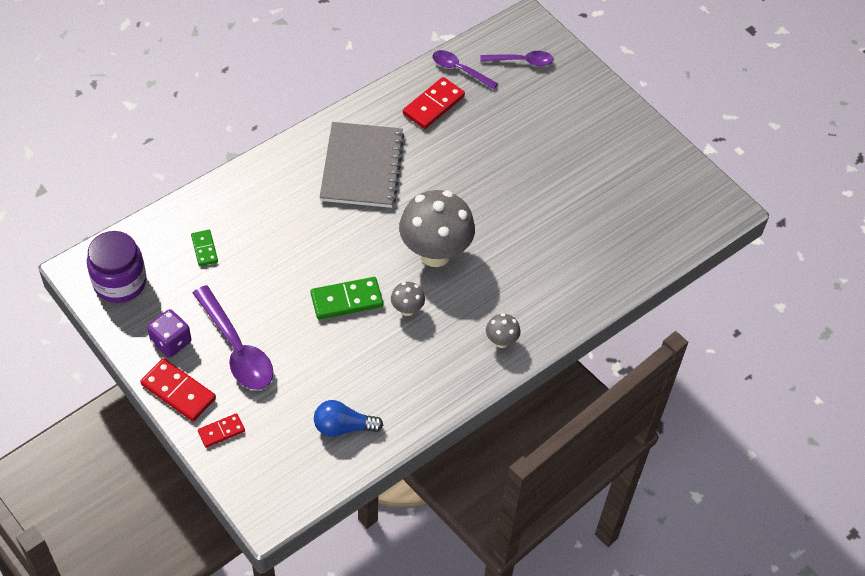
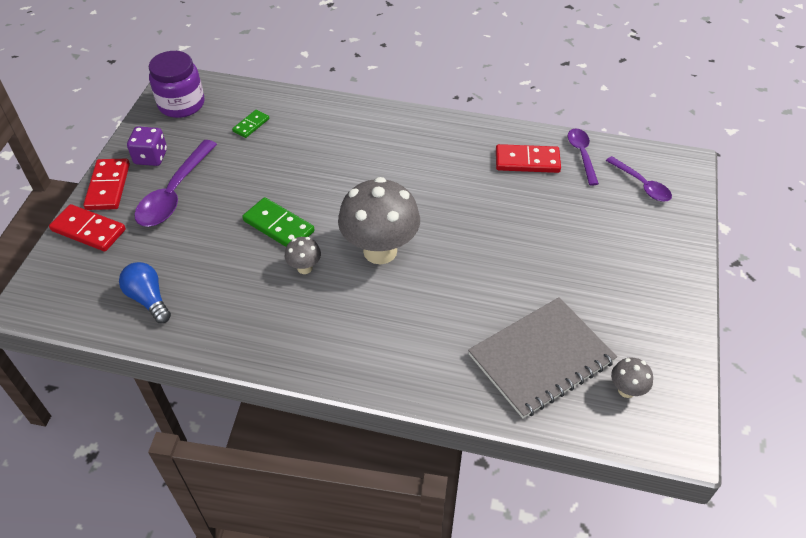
camera: 55 degrees right, 5 degrees down
red domino [198,413,245,448] -> red domino [49,204,126,251], size x1.68
grey notebook [320,122,404,208] -> grey notebook moved to [468,297,617,419]
grey mushroom [486,313,520,348] -> grey mushroom moved to [611,358,653,398]

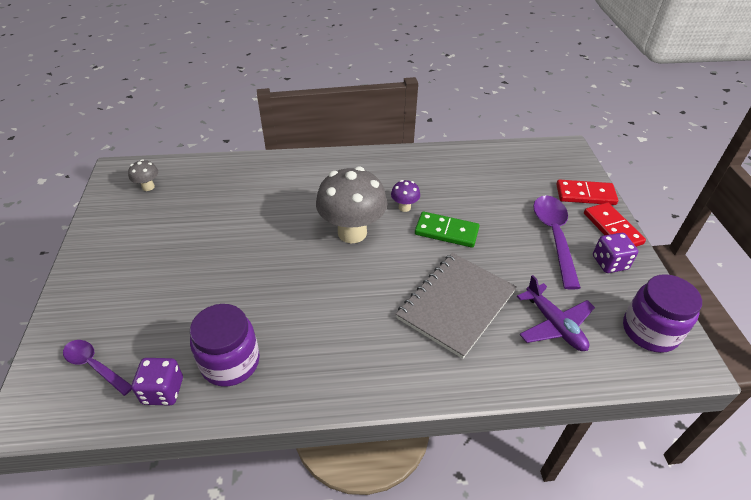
camera: 160 degrees right, 5 degrees down
blue light bulb [119,262,171,323] -> none
green domino [232,110,269,138] -> purple plane [517,275,595,351]
grey mushroom [285,237,321,274] -> purple mushroom [391,180,420,212]
grey notebook [468,297,617,419] -> grey notebook moved to [396,253,517,359]
red domino [496,144,561,173] -> purple jar [190,304,260,386]
purple spoon [568,129,599,185] -> purple dice [131,358,183,406]

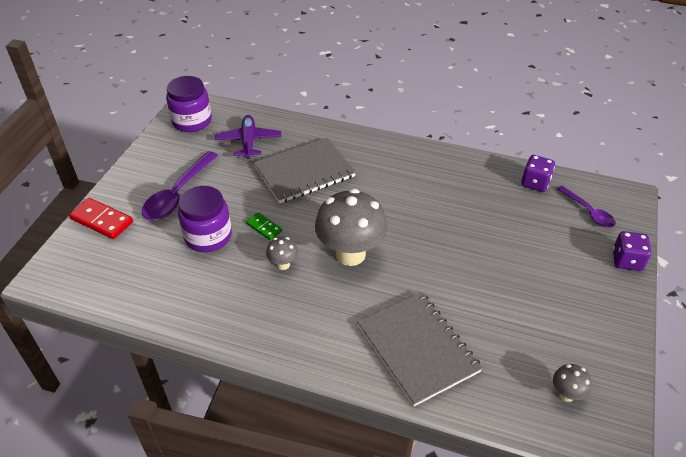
camera: 155 degrees left, 0 degrees up
purple jar [190,304,260,386] -> purple jar moved to [178,186,232,252]
purple mushroom [391,180,420,212] -> grey mushroom [266,237,298,270]
green domino [415,211,479,248] -> green domino [246,212,282,240], size x0.60
red domino [584,202,646,247] -> none
purple dice [593,233,638,273] -> purple dice moved to [613,231,651,271]
none -> grey notebook [357,292,483,406]

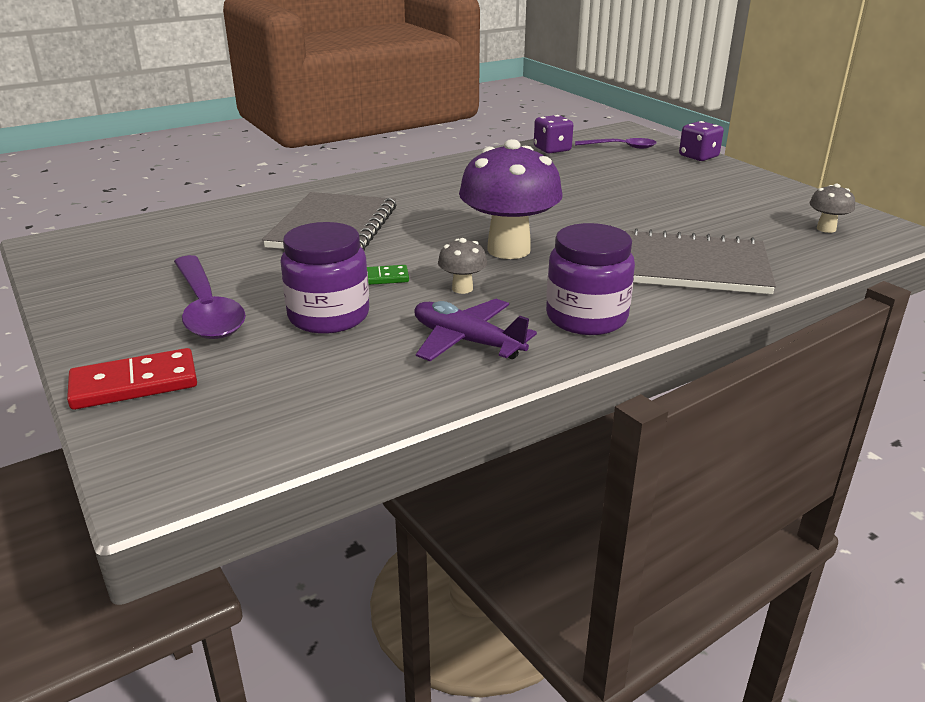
camera: 50 degrees left, 15 degrees down
purple jar [166,76,212,132] -> purple jar moved to [546,223,635,335]
purple plane [215,115,281,159] -> purple plane moved to [414,299,537,361]
grey mushroom [315,189,387,266] -> purple mushroom [459,139,563,259]

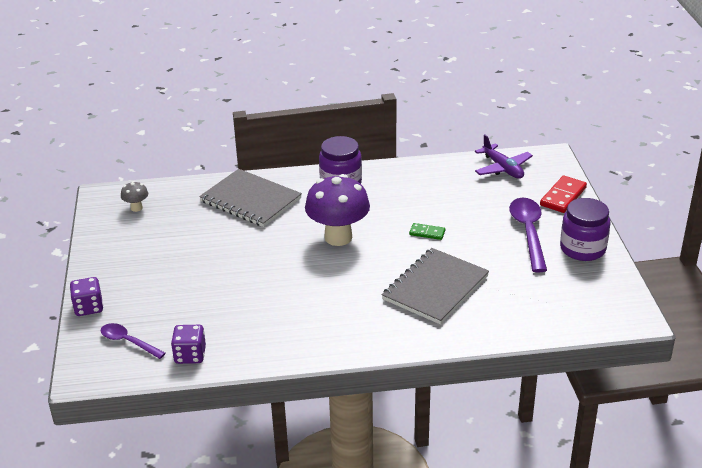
camera: 155 degrees left, 5 degrees up
red domino [67,348,197,410] -> red domino turned 60 degrees counterclockwise [540,175,587,213]
purple jar [281,222,369,334] -> purple jar moved to [560,198,610,261]
purple plane [414,299,537,361] -> purple plane moved to [475,134,533,179]
grey mushroom [438,238,487,294] -> none

